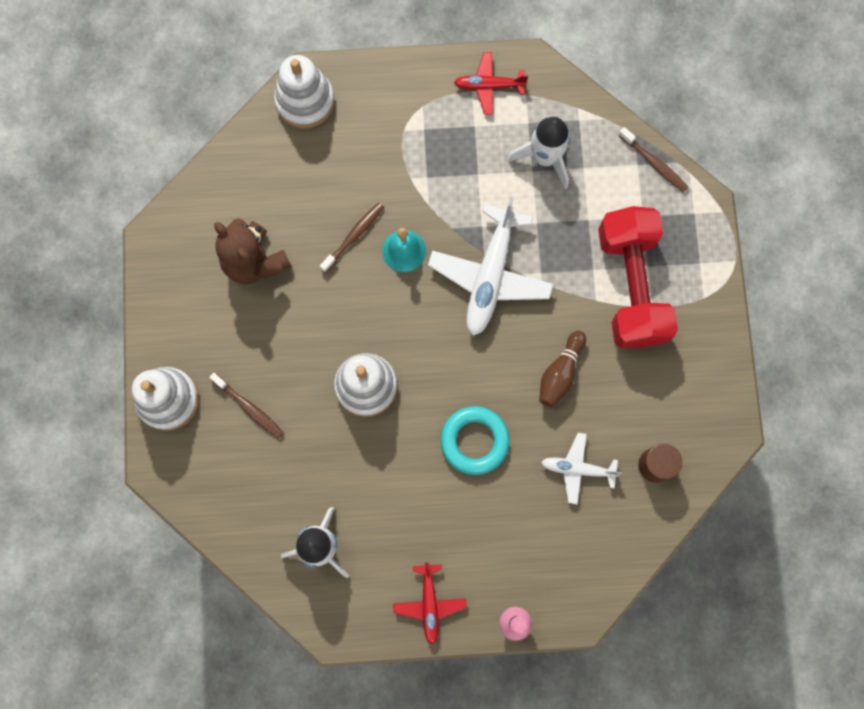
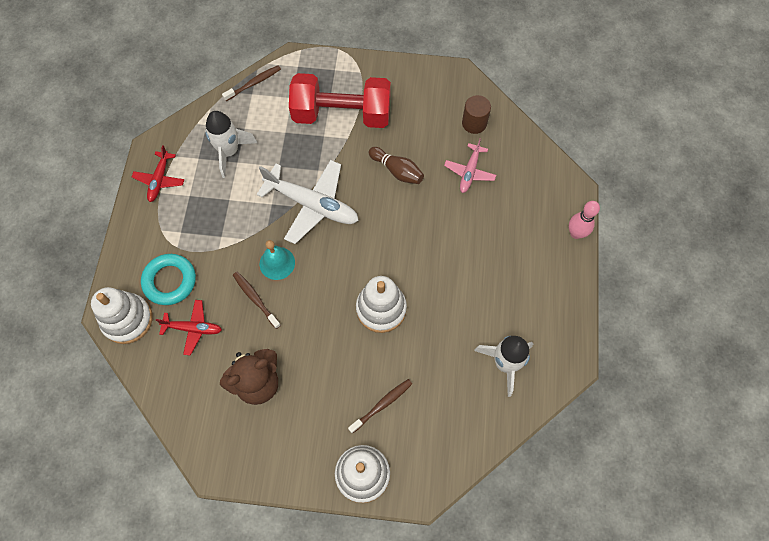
camera: 80 degrees left, 10 degrees down
red plane [393,562,466,645] -> red plane moved to [156,300,222,356]
turquoise ring [441,406,510,475] -> turquoise ring moved to [141,254,196,305]
white plane [541,433,622,504] -> pink plane [444,138,496,193]

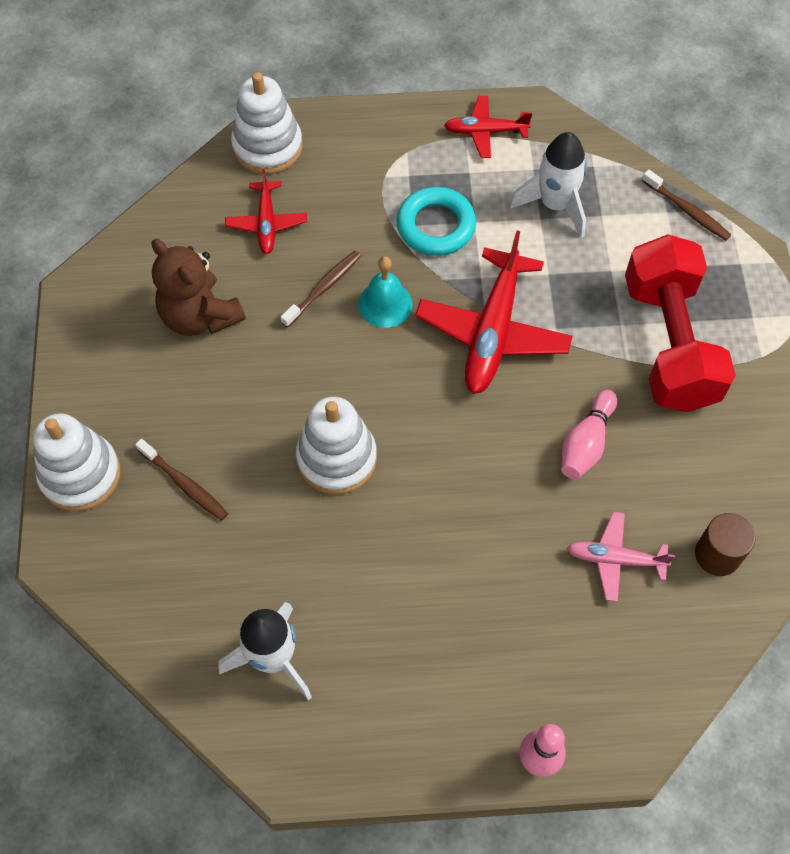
camera: 80 degrees right, 5 degrees down
turquoise ring [141,254,196,305] -> turquoise ring moved to [397,187,476,256]
white plane [257,160,359,244] -> red plane [415,231,573,394]
brown bowling pin [369,147,424,184] -> pink bowling pin [561,390,617,479]

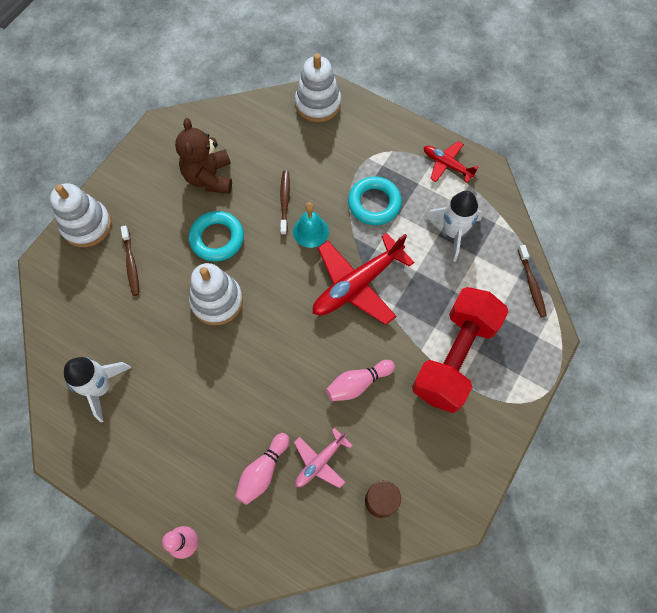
camera: 35 degrees right, 5 degrees up
red plane [225,169,307,254] -> none
brown toothbrush [281,251,361,328] -> brown toothbrush turned 75 degrees counterclockwise [280,171,290,235]
pink plane [567,512,675,602] -> pink plane turned 90 degrees counterclockwise [294,428,353,488]
none -> turquoise ring [189,211,244,262]
none -> pink bowling pin [235,433,290,505]

